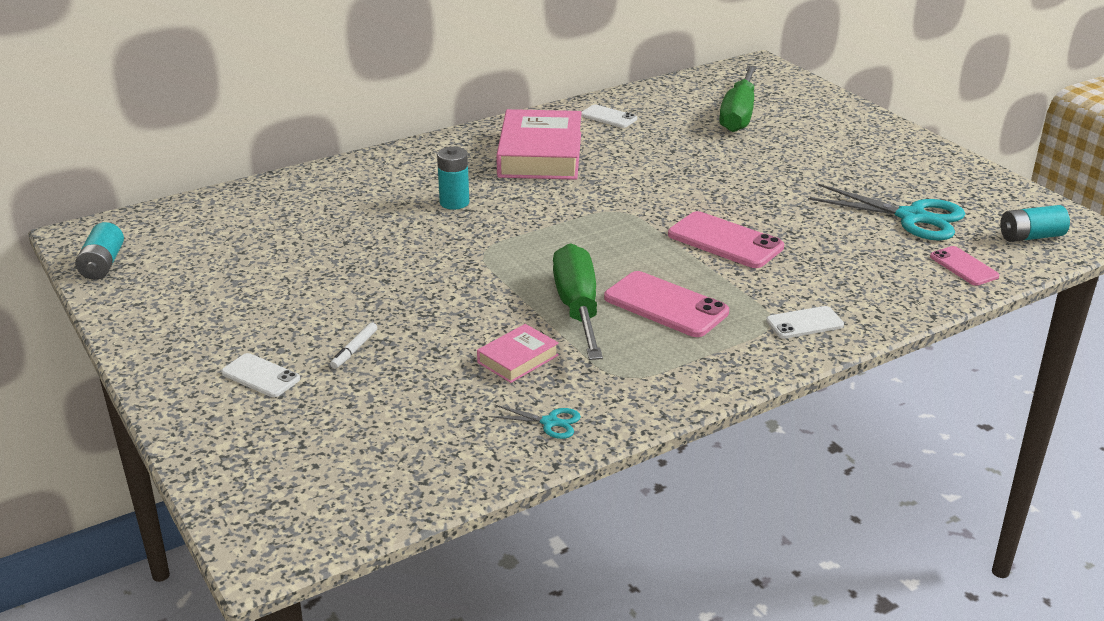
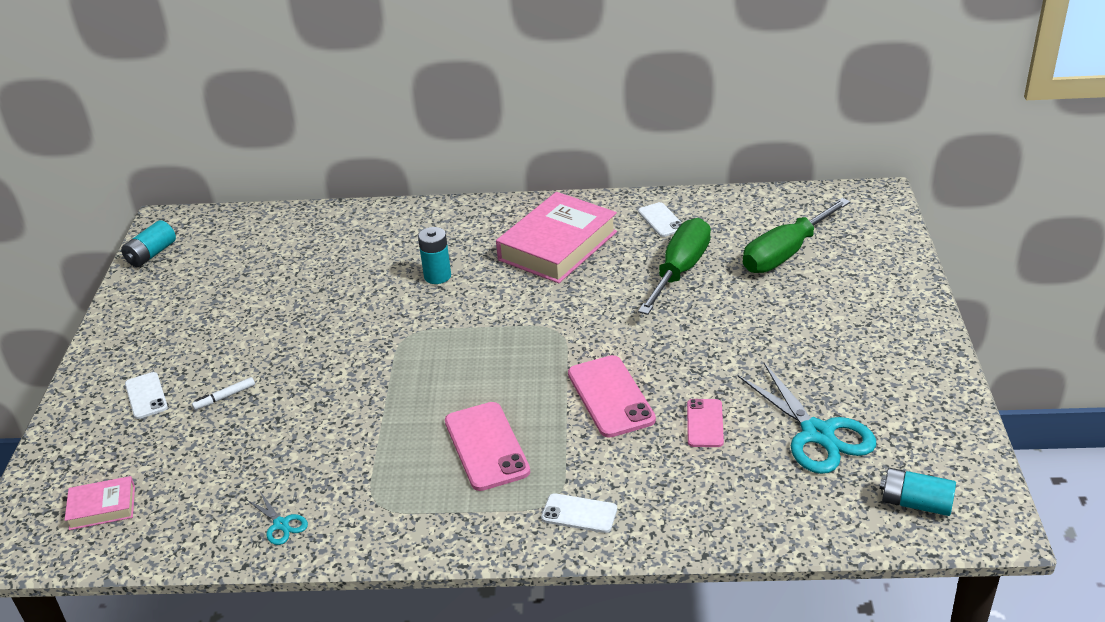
camera: 35 degrees right, 5 degrees up
pink book [477,324,559,383] -> pink book moved to [65,476,135,530]
green screwdriver [553,243,603,360] -> green screwdriver moved to [638,218,711,315]
pink phone [930,246,999,286] -> pink phone moved to [687,399,724,447]

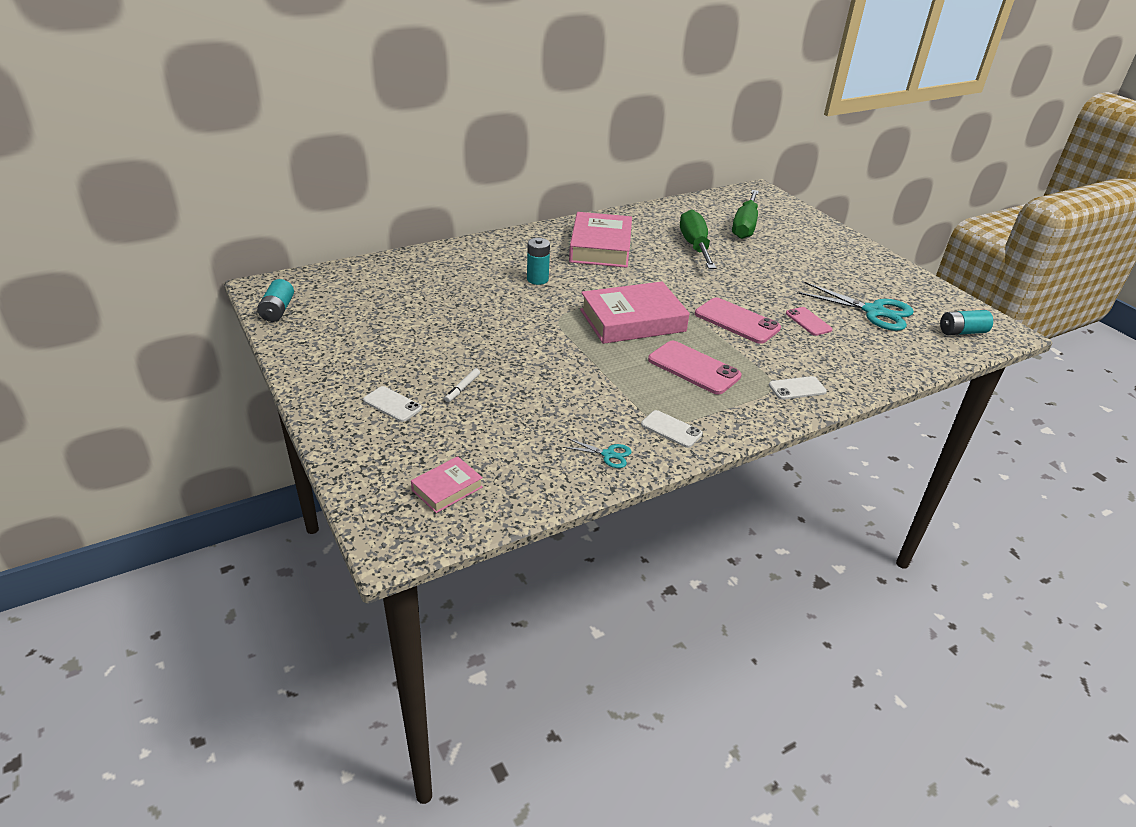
camera: 35 degrees left, 0 degrees up
white phone [638,202,682,237] -> white phone moved to [641,410,702,448]
none -> pink book [580,282,690,344]

